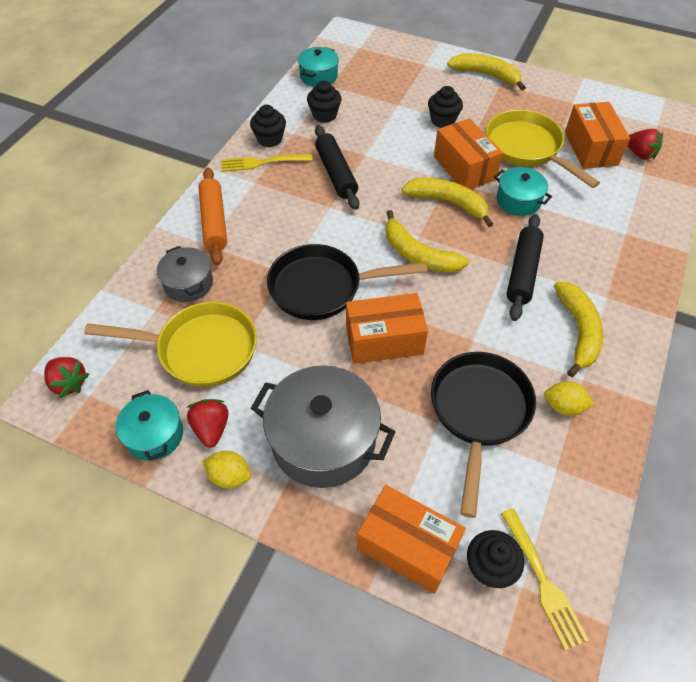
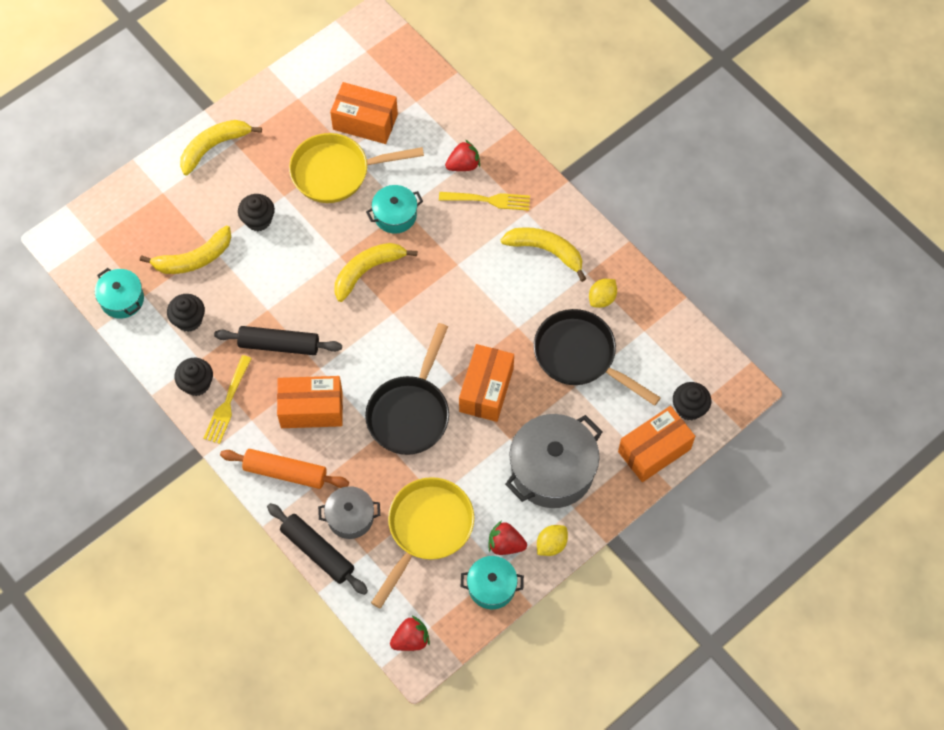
camera: 65 degrees left, 10 degrees up
yellow banana [386,210,469,273] -> yellow banana moved to [140,226,231,274]
orange box [434,118,503,189] -> orange box moved to [277,376,343,428]
yellow fork [501,508,589,650] -> yellow fork moved to [439,192,530,211]
black rolling pin [507,214,544,321] -> black rolling pin moved to [267,503,368,595]
red strawberry [627,129,663,160] -> red strawberry moved to [445,140,480,171]

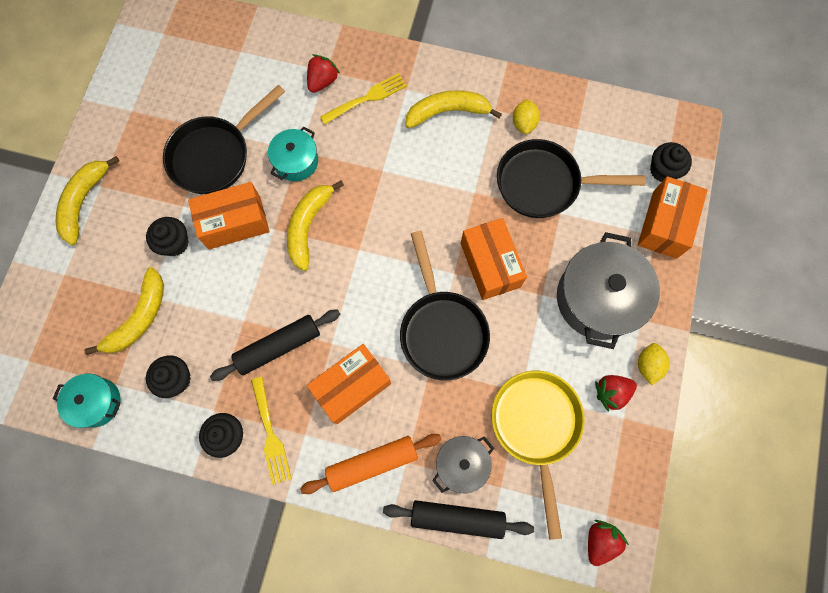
camera: 35 degrees left, 10 degrees up
yellow pan [289,133,424,203] -> black pan [163,84,285,194]
orange box [330,82,398,144] -> orange box moved to [188,182,270,249]
turquoise pot [461,556,524,609] -> none

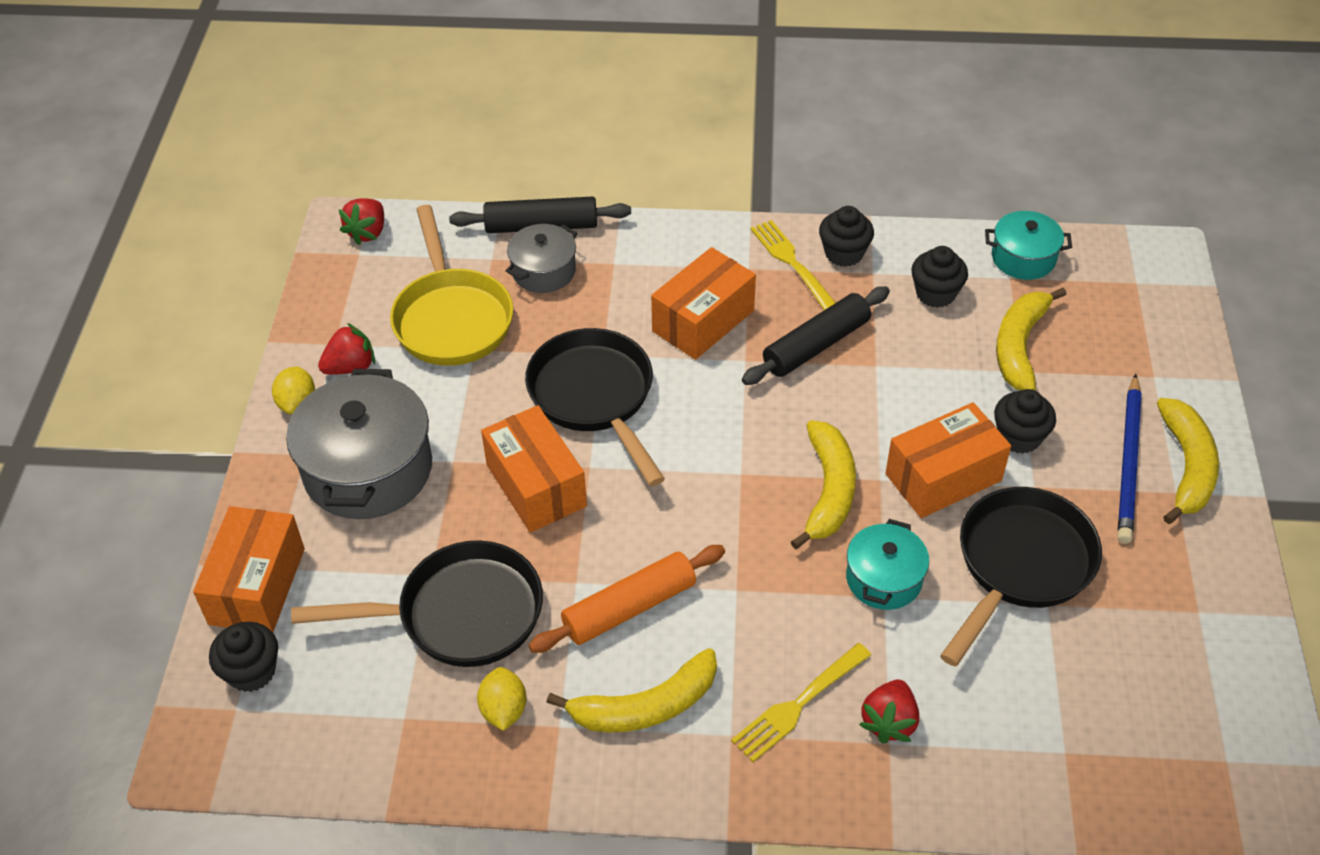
camera: 170 degrees right, 25 degrees down
orange rolling pin [300,434,442,494] -> orange rolling pin moved to [528,545,725,653]
none -> blue pencil [1117,374,1142,543]

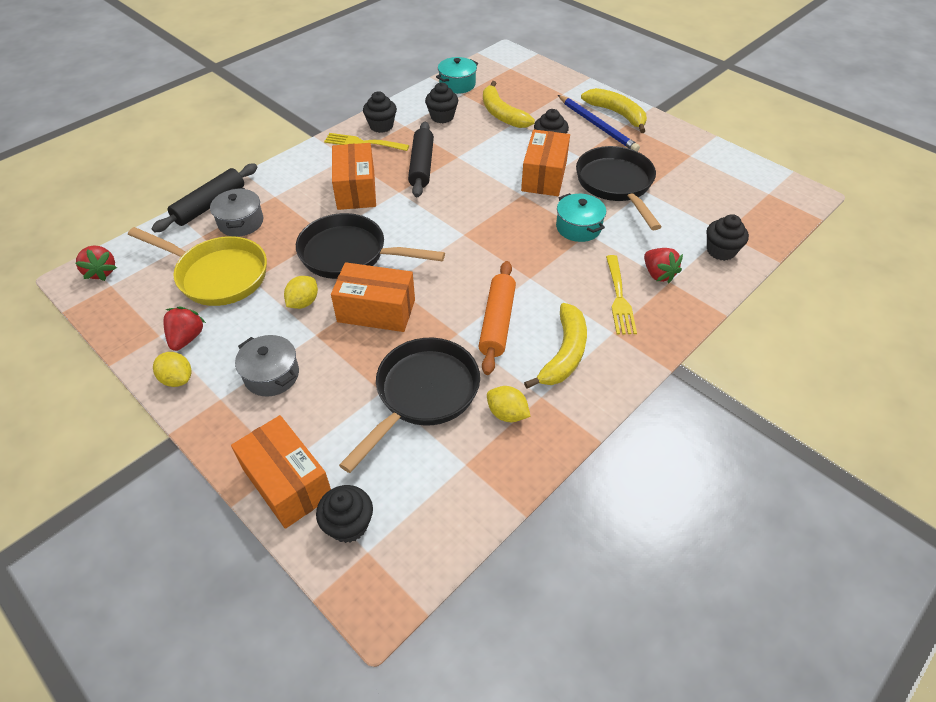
camera: 50 degrees left, 0 degrees up
grey pot [286,369,432,519] -> grey pot [235,335,299,397], size x0.55
yellow banana [791,420,856,549] -> none
none -> yellow lemon [284,276,318,309]
none -> black cupcake [707,214,749,261]

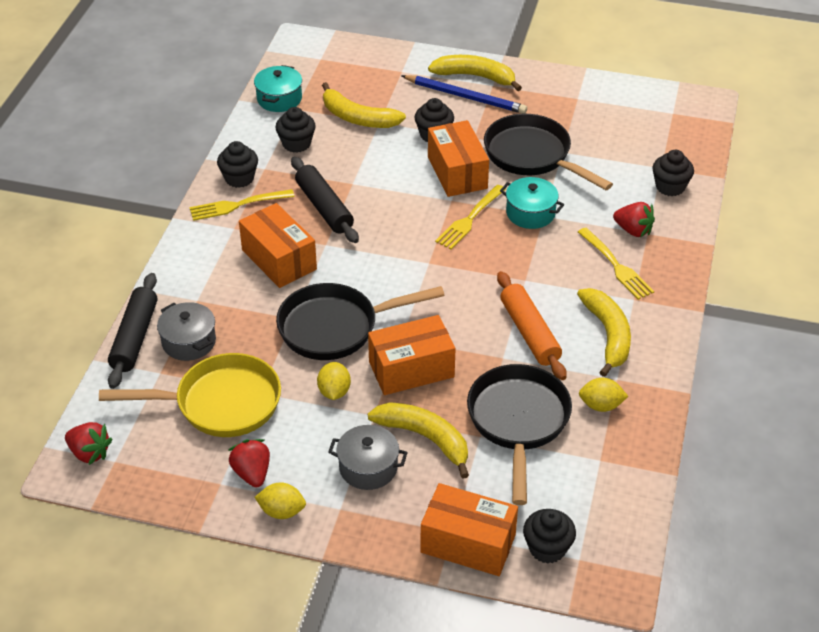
camera: 30 degrees left, 5 degrees down
none -> yellow banana [368,402,469,478]
none -> yellow fork [435,185,506,249]

